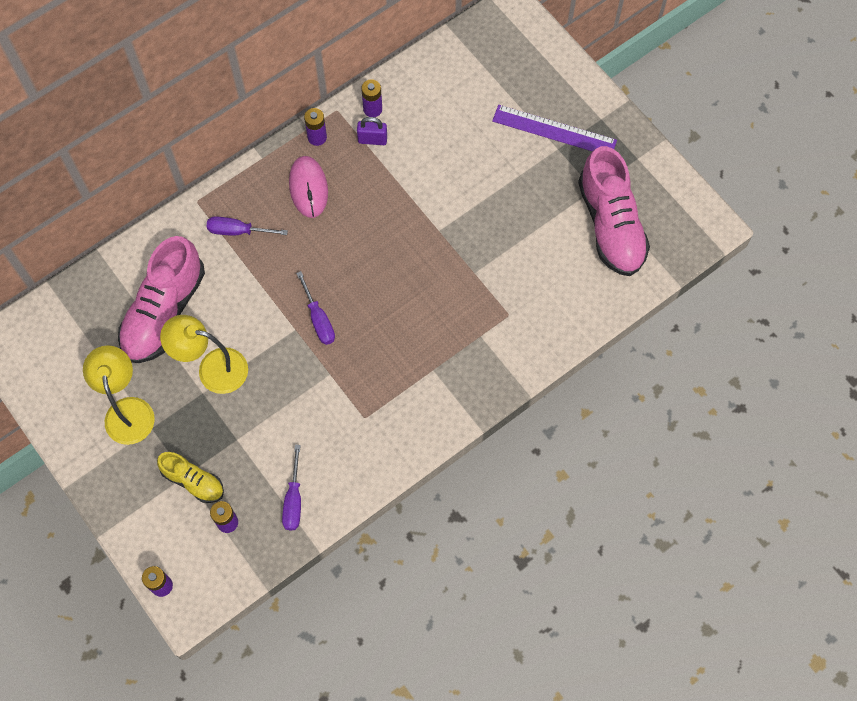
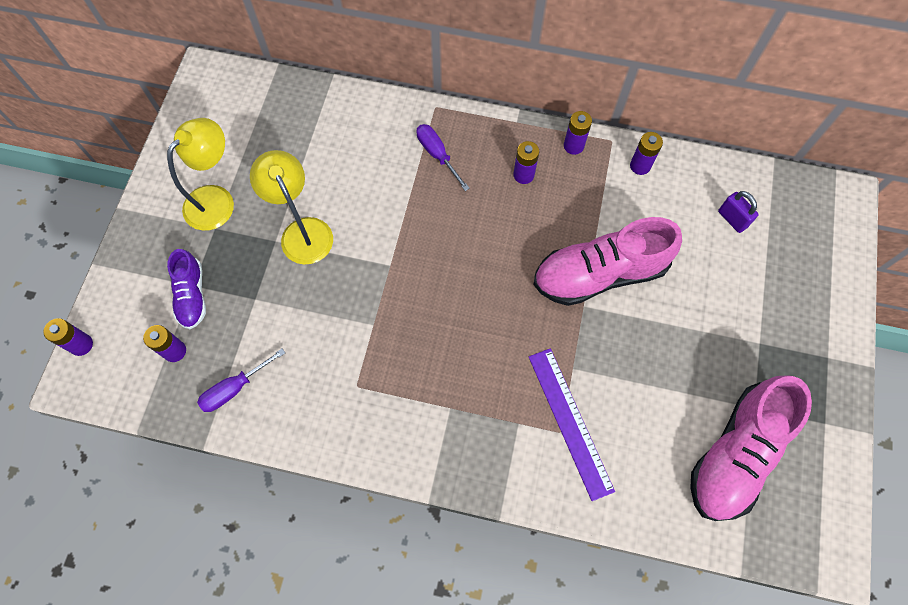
camera: 50 degrees right, 0 degrees up
pink shoe [118,236,205,363] -> pink shoe moved to [533,217,682,306]
yellow shoe [157,452,224,503] -> purple shoe [167,249,206,329]
pink mouse [289,156,328,218] -> purple battery [514,141,539,184]
purple screwdriver [296,271,335,345] -> none
purple padlock [357,117,387,145] -> purple padlock moved to [718,191,759,233]
purple ruler [492,105,617,151] -> purple ruler moved to [529,348,615,501]

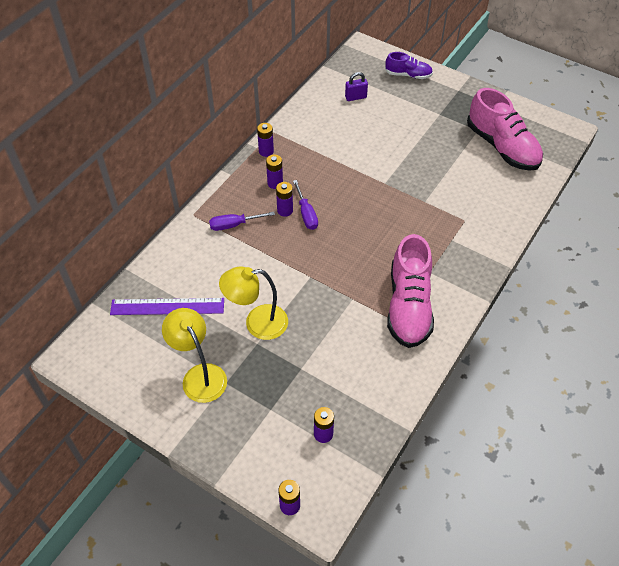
camera: 70 degrees left, 15 degrees down
purple shoe [167,249,206,329] -> purple shoe moved to [385,52,433,79]
purple screwdriver [197,349,285,412] -> purple screwdriver moved to [293,180,318,230]
purple ruler [529,348,615,501] -> purple ruler moved to [110,298,224,315]
pink shoe [533,217,682,306] -> pink shoe moved to [387,234,434,348]
purple battery [630,132,663,175] -> purple battery moved to [276,182,293,217]

